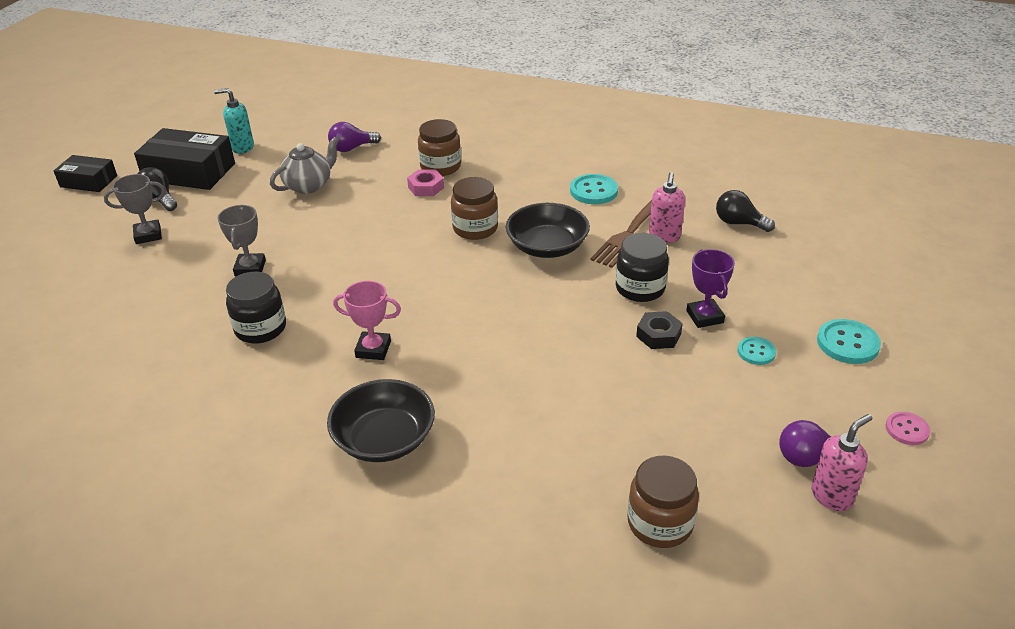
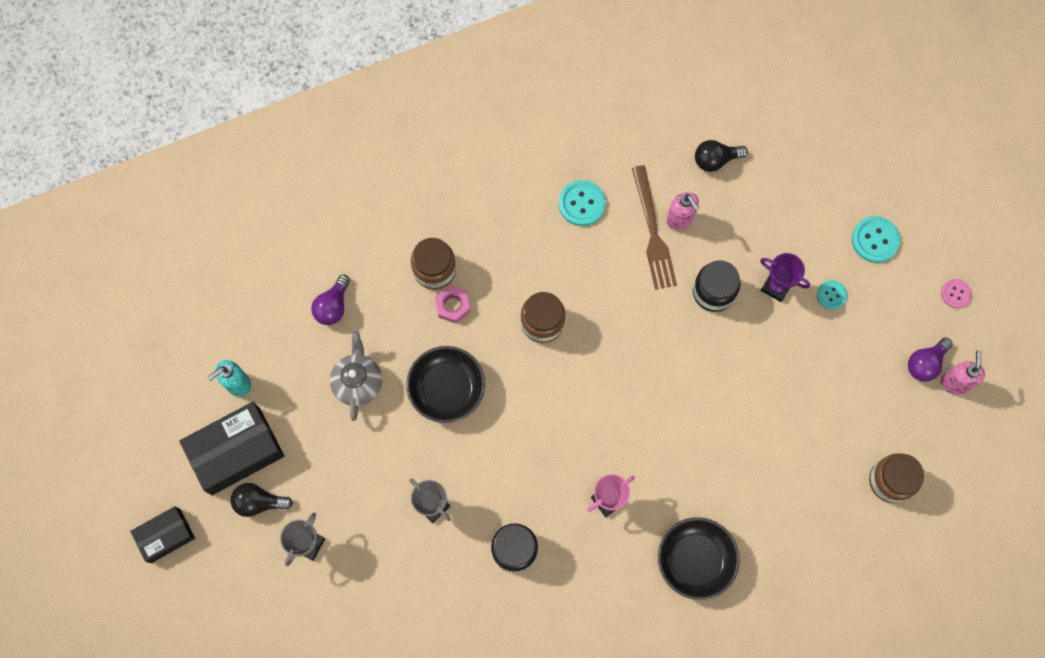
camera: 45 degrees left, 35 degrees up
black bowl [506,203,590,258] -> black bowl moved to [406,346,485,423]
black nut [636,311,683,349] -> none

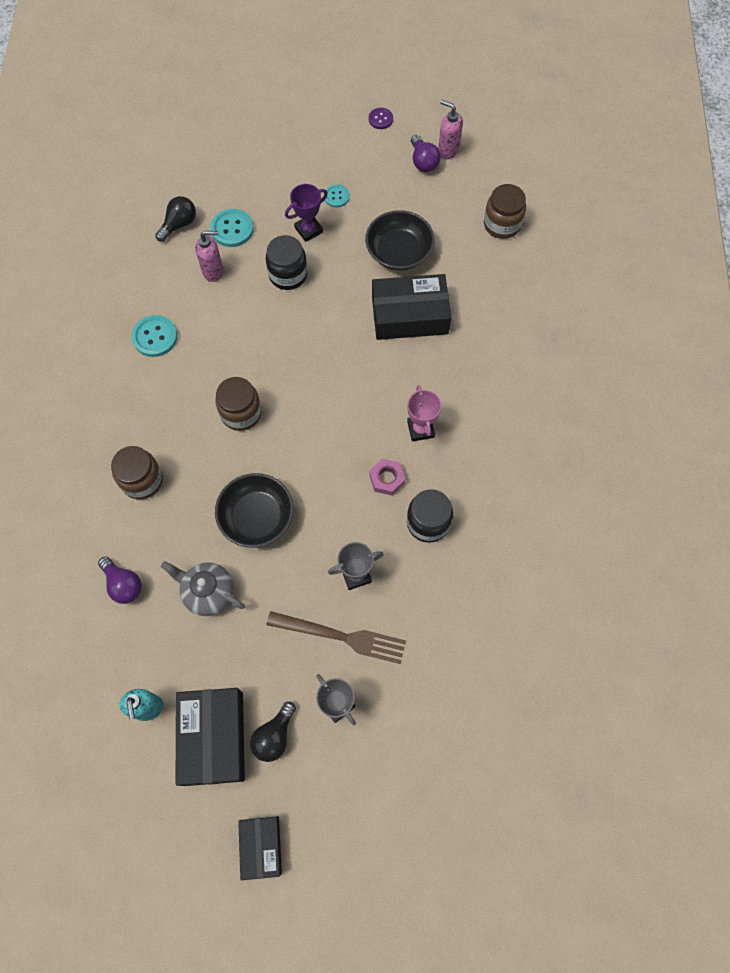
camera: 65 degrees left, 5 degrees down
pink nut [435,285,470,323] -> pink nut moved to [369,459,405,496]
brown fork [632,165,677,290] -> brown fork moved to [267,611,406,664]
black bowl [658,517,740,600] -> black bowl moved to [365,210,435,270]
black light bulb [695,140,748,172] -> black light bulb turned 150 degrees counterclockwise [155,196,196,242]
turquoise button [852,216,901,263] -> turquoise button moved to [211,209,254,247]
pink button [941,279,972,308] -> purple button [368,108,393,129]
none -> black box [372,274,451,340]

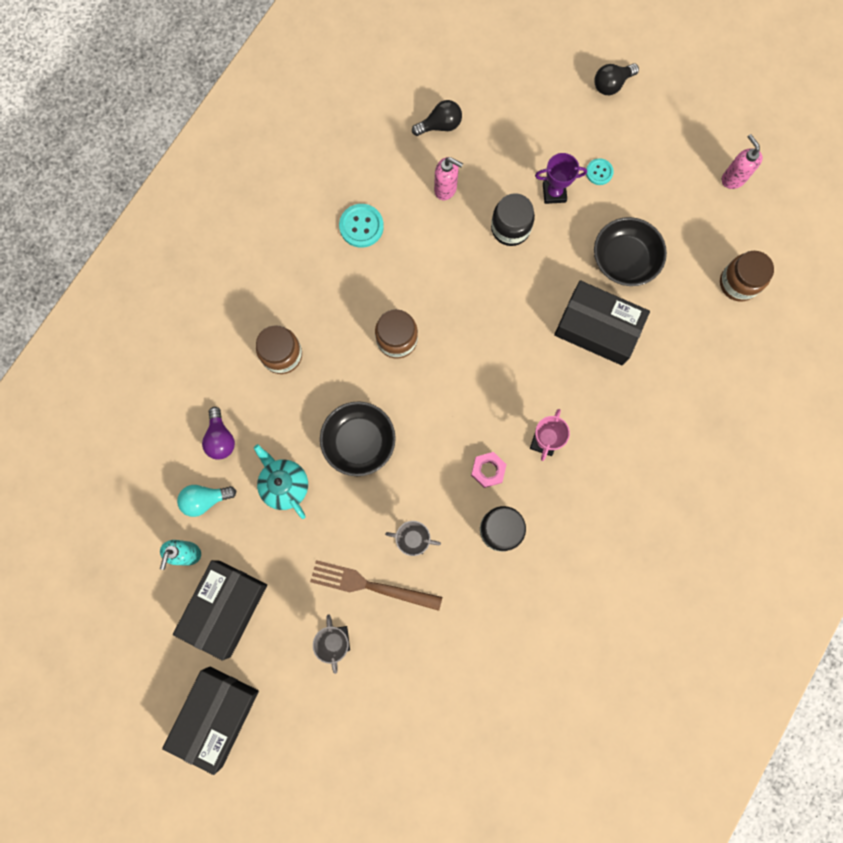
camera: 30 degrees right, 10 degrees up
grey teapot [161,561,245,616] -> turquoise teapot [254,444,308,519]
turquoise button [211,209,254,247] -> none
black box [238,816,282,880] -> black box [162,667,259,775], size x1.66
black light bulb [250,702,296,762] -> black light bulb moved to [594,63,639,95]
brown fork [267,611,406,664] -> brown fork turned 150 degrees clockwise [310,560,442,611]
purple button [368,108,393,129] -> none
purple light bulb [411,135,441,172] -> none
none -> turquoise light bulb [177,485,236,517]

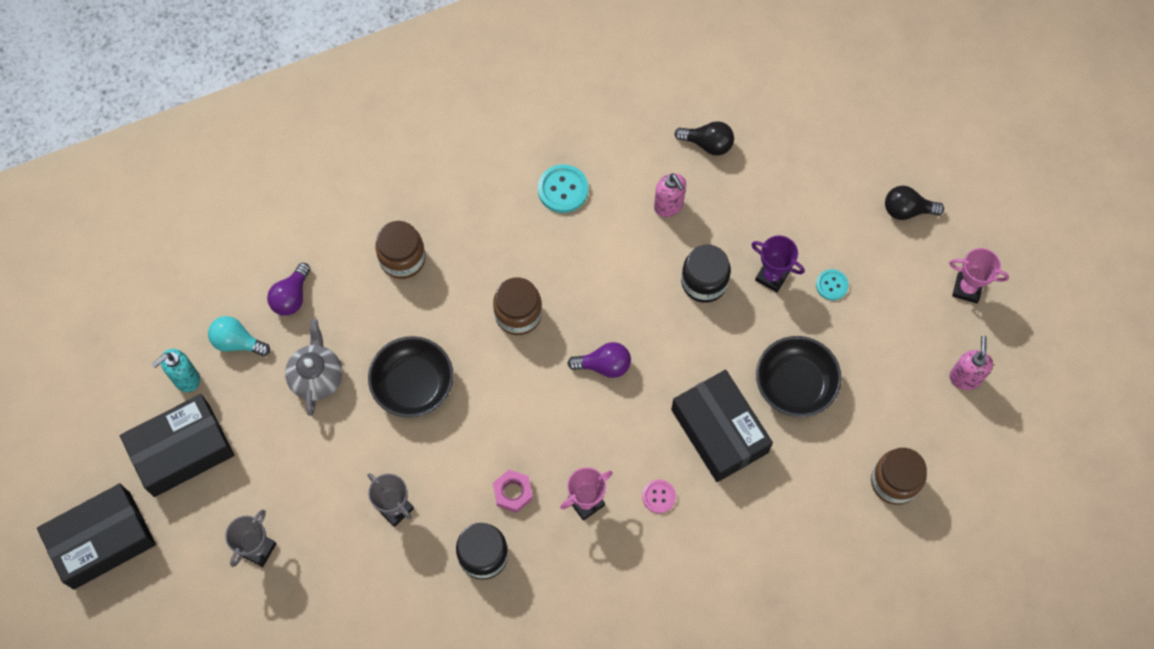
camera: 35 degrees right, 10 degrees down
turquoise teapot [254,444,308,519] -> grey teapot [285,319,342,416]
brown fork [310,560,442,611] -> none
none -> purple light bulb [567,342,631,378]
none -> pink button [642,480,676,513]
none -> pink trophy [949,248,1009,303]

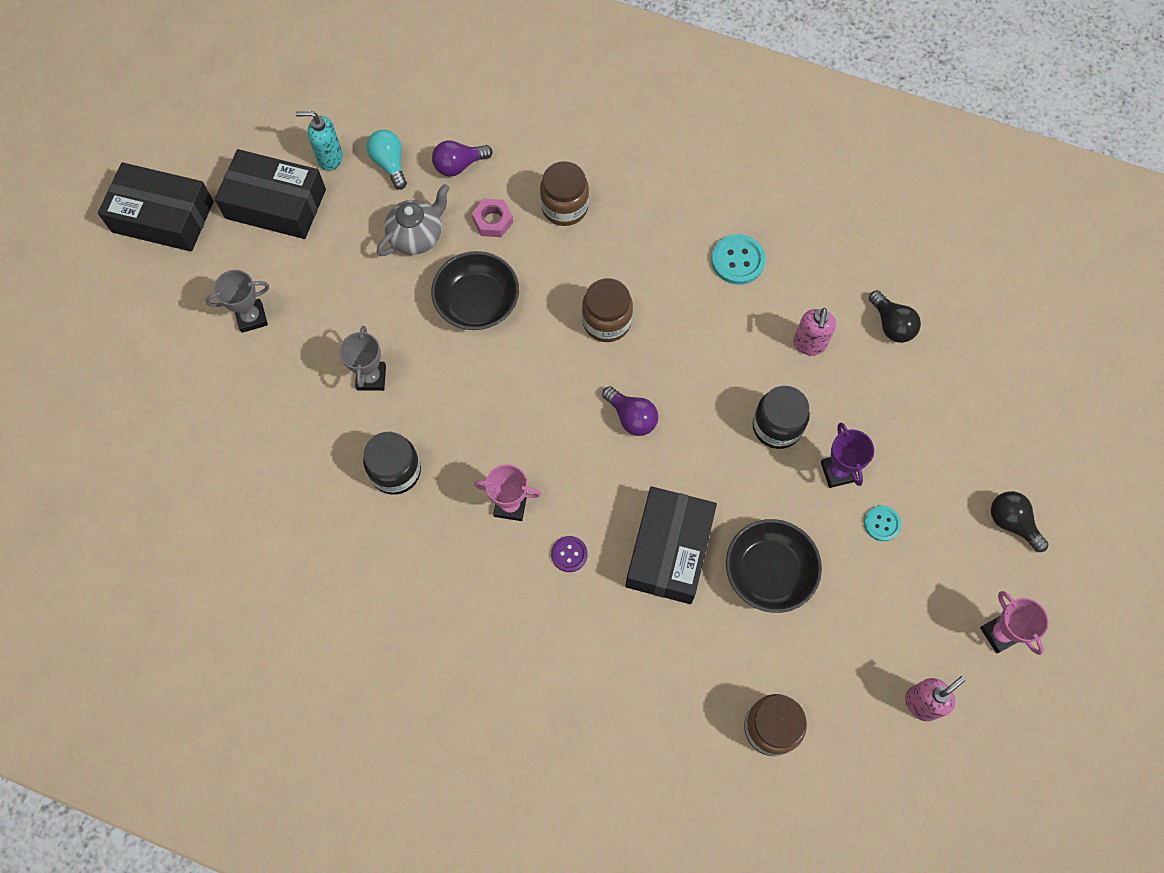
camera: 45 degrees right, 0 degrees up
pink nut [493,470,533,513] -> pink nut moved to [472,199,513,237]
pink button [642,480,676,513] -> purple button [551,536,588,572]

